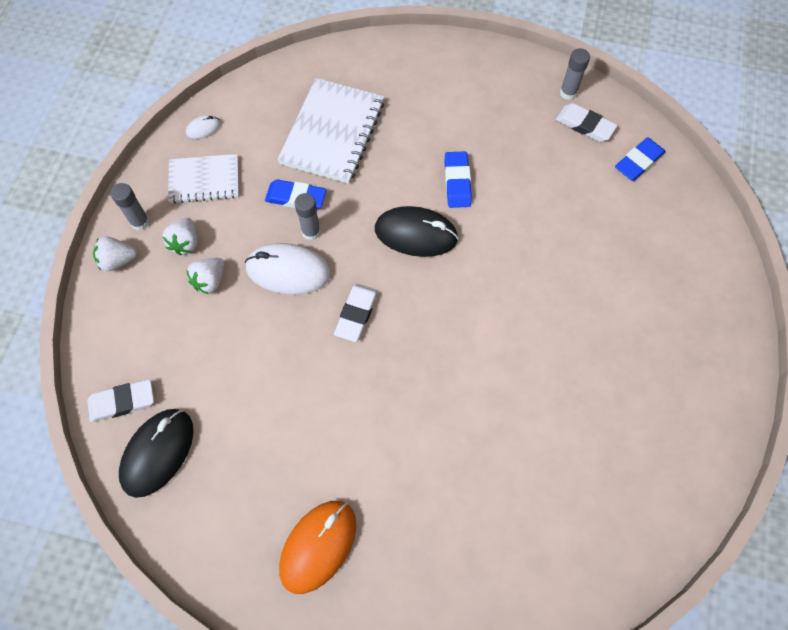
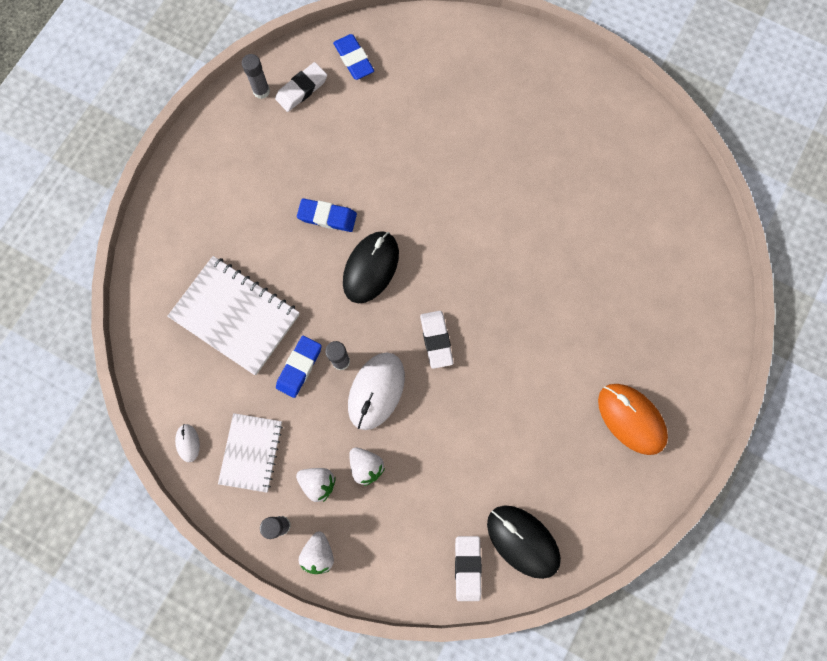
camera: 75 degrees left, 10 degrees up
white eraser [334,284,378,342] -> white eraser turned 45 degrees clockwise [420,311,453,369]

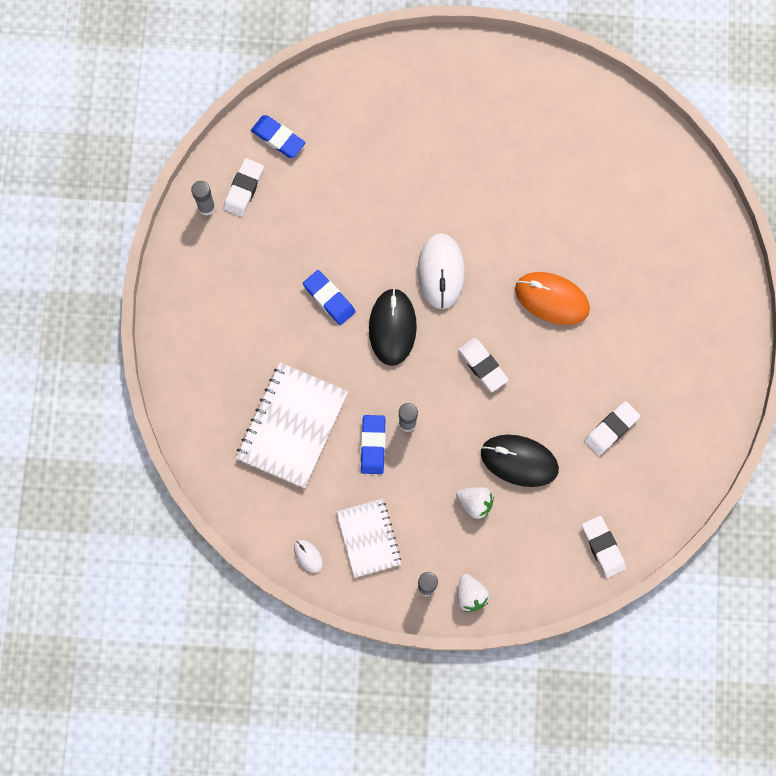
camera: 25 degrees left, 0 degrees up
white notebook [168,256,300,375] -> white notebook turned 75 degrees counterclockwise [236,363,348,488]
white strawberry [296,468,336,502] -> none
blue eraser [297,198,357,232] -> blue eraser turned 60 degrees clockwise [303,270,356,325]
white mouse [348,353,405,430] -> white mouse moved to [418,233,465,309]
black mouse [487,505,561,579] -> black mouse moved to [481,435,559,487]
orange mouse [598,384,668,455] -> orange mouse moved to [515,272,590,325]
none -> white eraser [584,401,640,456]

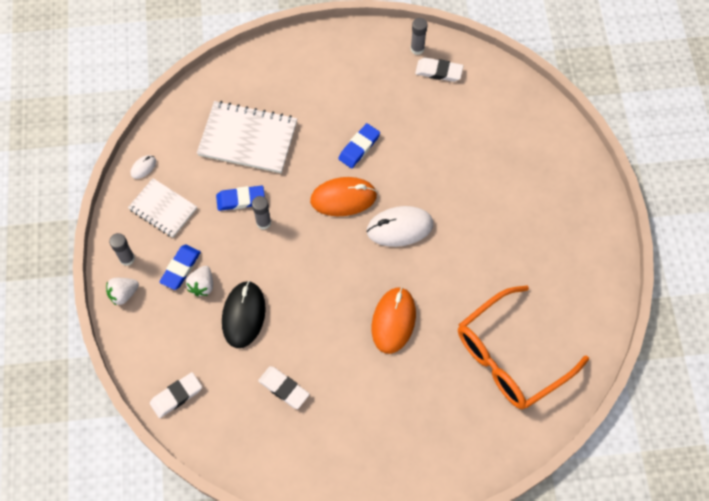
camera: 80 degrees right, 10 degrees down
blue eraser [251,115,306,158] -> blue eraser moved to [159,244,201,290]
white notebook [336,499,402,578] -> white notebook turned 60 degrees clockwise [128,178,197,238]
black mouse [369,288,417,366] -> orange mouse [310,177,377,216]
white eraser [458,338,509,392] -> none
none -> orange glasses [458,285,589,409]

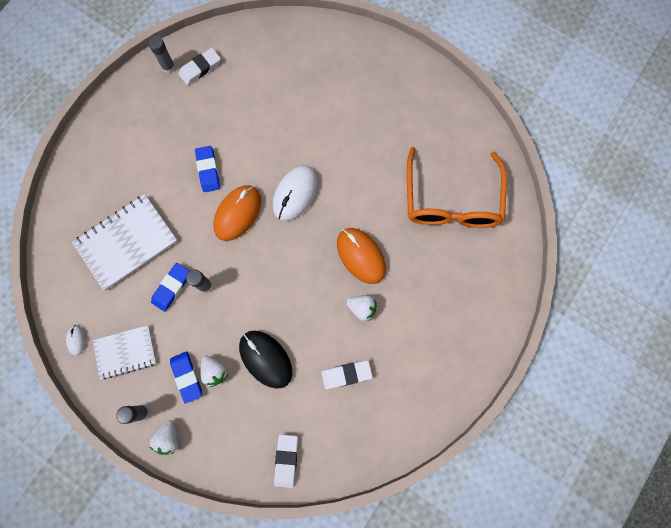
camera: 50 degrees left, 10 degrees up
none -> white strawberry [346,295,377,321]

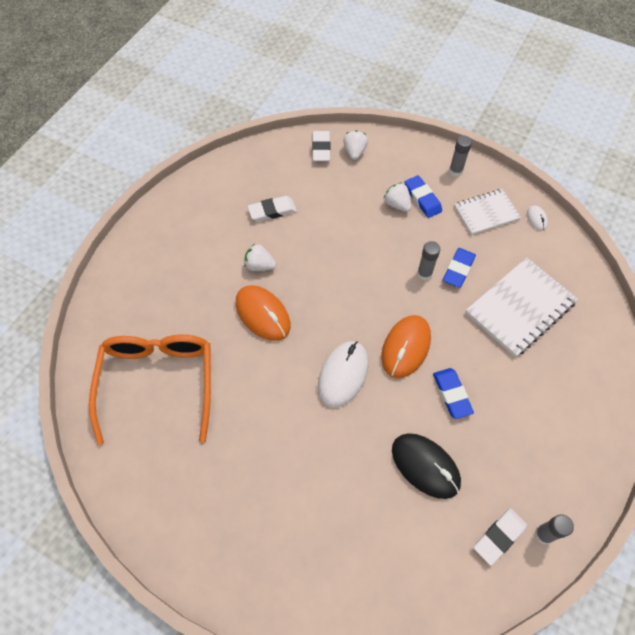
camera: 175 degrees right, 15 degrees down
white strawberry [149,420,179,455] -> white strawberry moved to [343,130,368,160]
black mouse [239,331,292,389] -> black mouse moved to [392,433,461,499]

